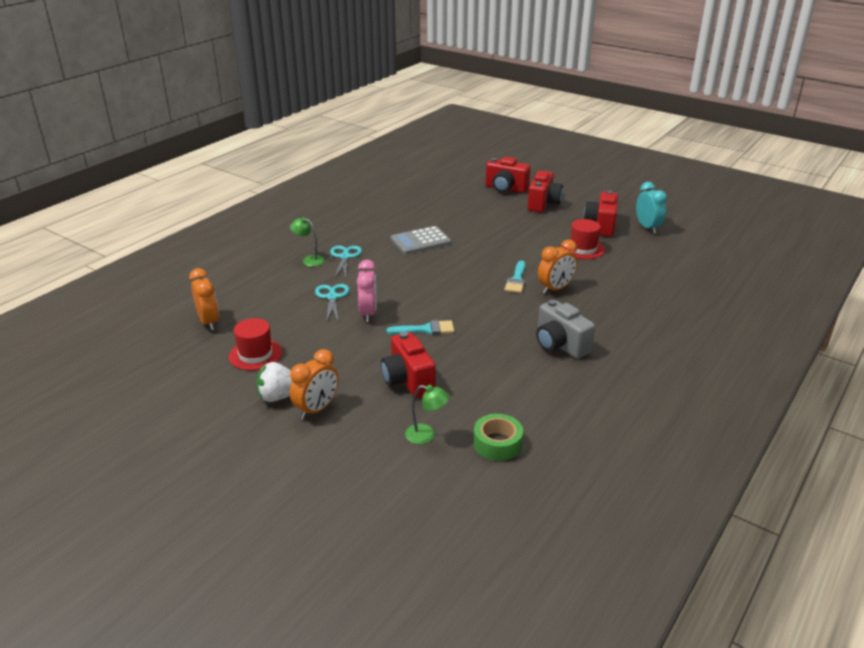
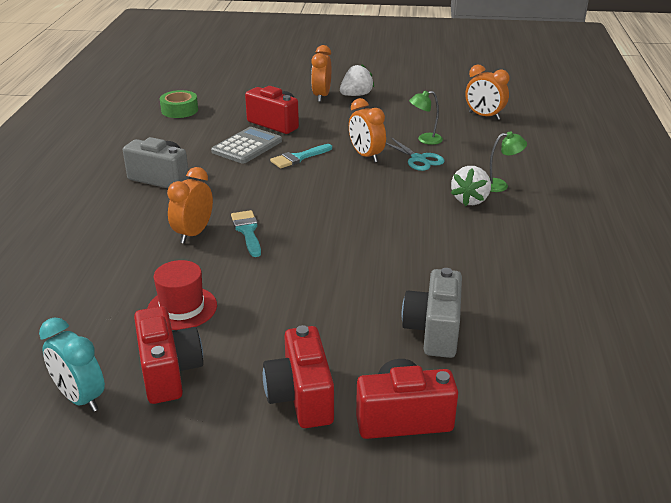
camera: 150 degrees right, 0 degrees up
red hat [229,318,282,370] -> none
turquoise scissors [330,246,362,278] -> white strawberry [451,166,491,206]
pink clock [357,260,377,322] -> orange clock [349,98,386,163]
grey calculator [391,226,451,254] -> grey calculator moved to [211,127,282,164]
green lamp [405,385,450,444] -> green lamp moved to [409,90,443,145]
none -> grey camera [402,268,462,358]

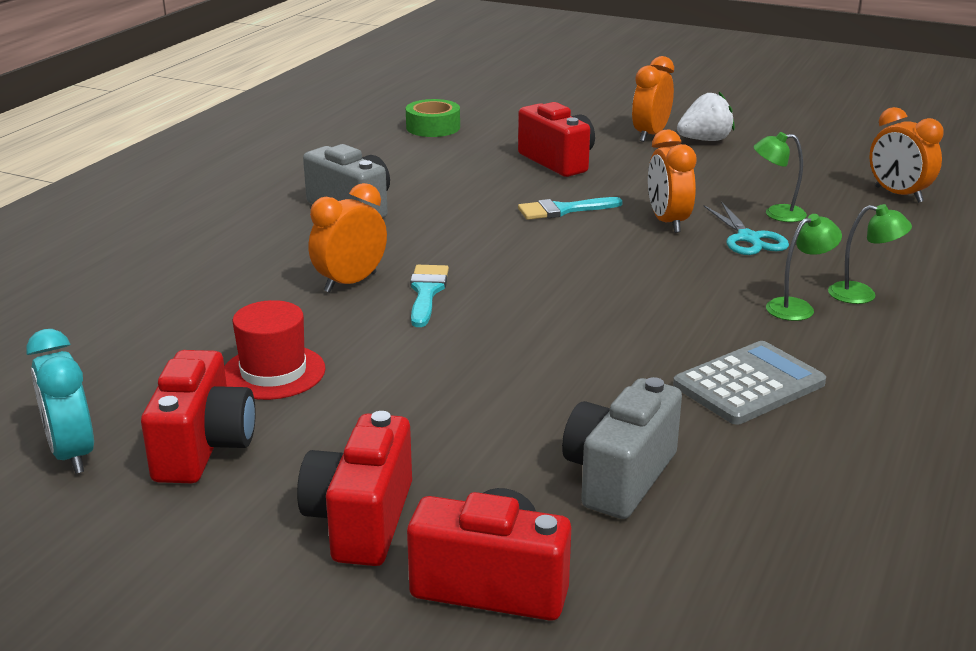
camera: 20 degrees right, 5 degrees down
grey calculator [211,127,282,164] -> grey calculator moved to [673,341,826,425]
white strawberry [451,166,491,206] -> green lamp [766,214,842,321]

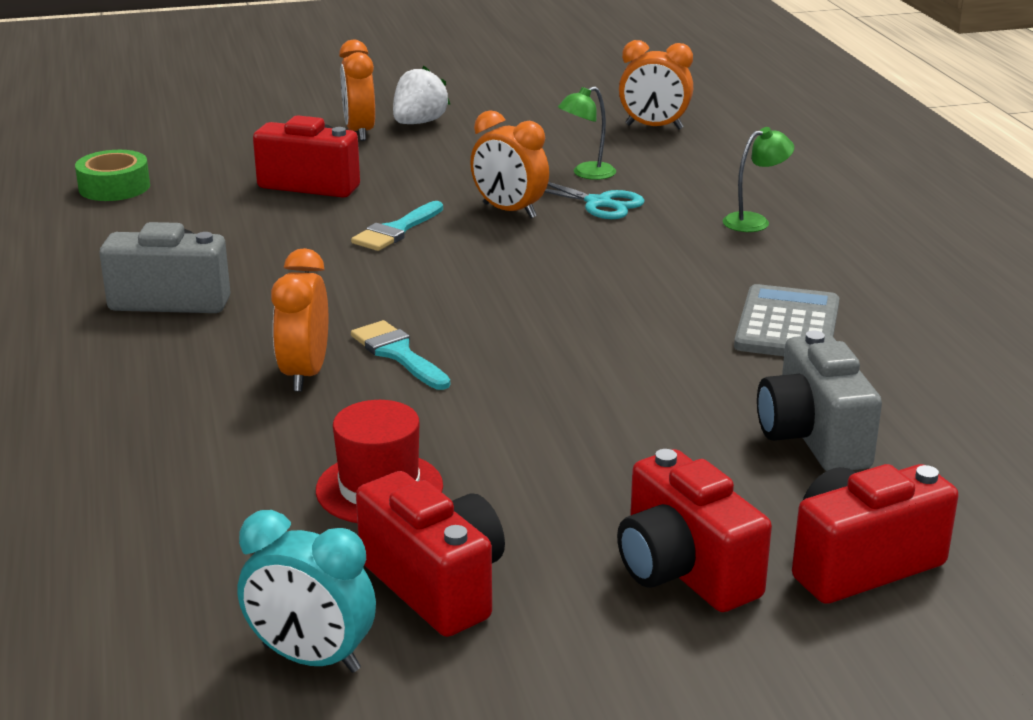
camera: 40 degrees left, 0 degrees up
green lamp [766,214,842,321] -> none

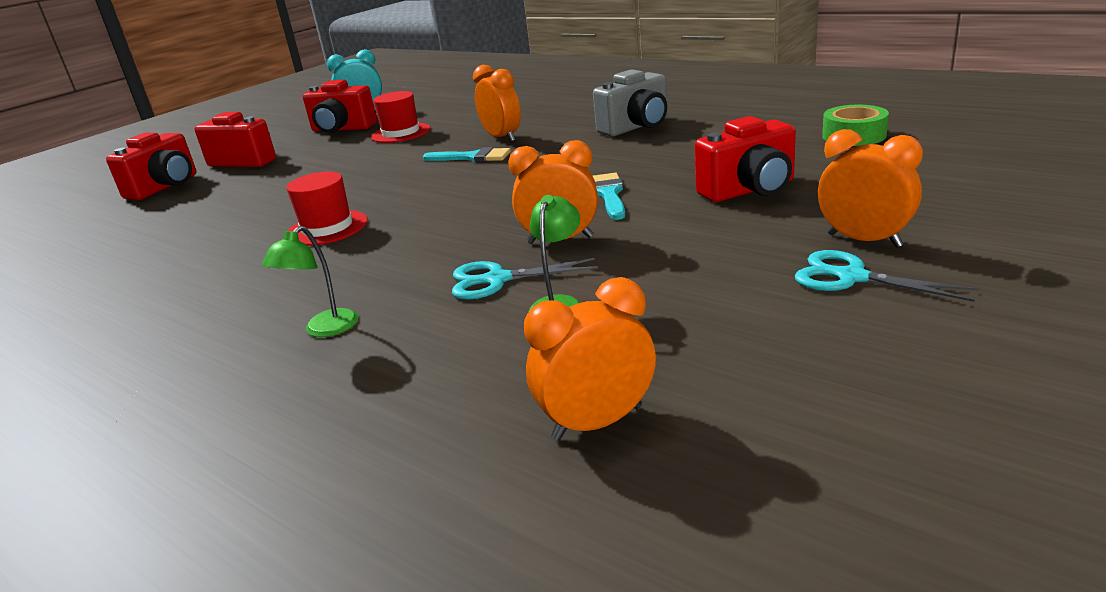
camera: 145 degrees right, 0 degrees up
white strawberry [393,66,450,124] -> turquoise scissors [795,250,979,302]
grey calculator [734,284,839,356] -> none
grey camera [757,331,882,471] -> none
none -> red hat [286,172,368,246]

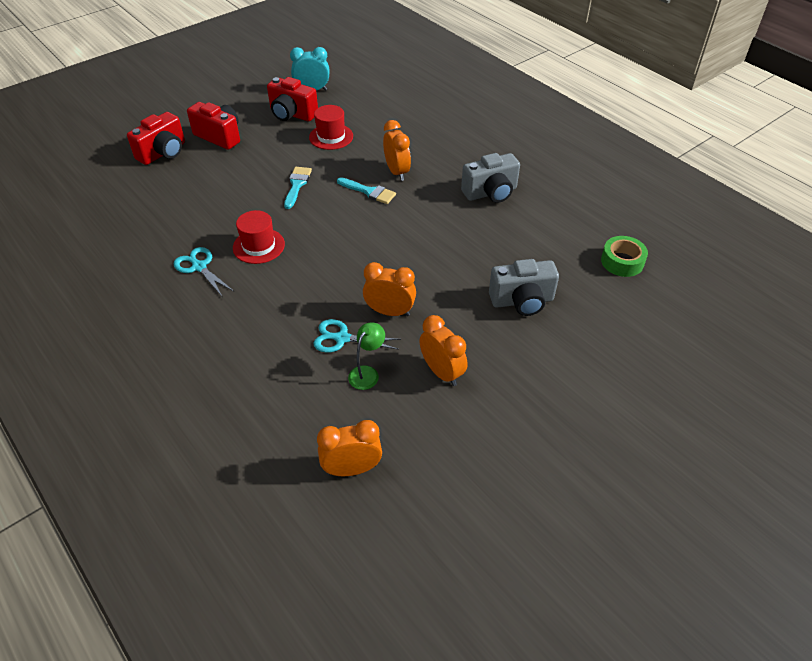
camera: 10 degrees right, 20 degrees up
green lamp [262,226,358,337] -> none
turquoise brush [593,172,625,220] -> turquoise brush moved to [284,167,312,209]
red camera [695,116,796,202] -> grey camera [489,259,559,316]
turquoise scissors [795,250,979,302] -> turquoise scissors moved to [174,247,234,297]
orange clock [818,129,923,247] -> orange clock moved to [420,315,468,386]

